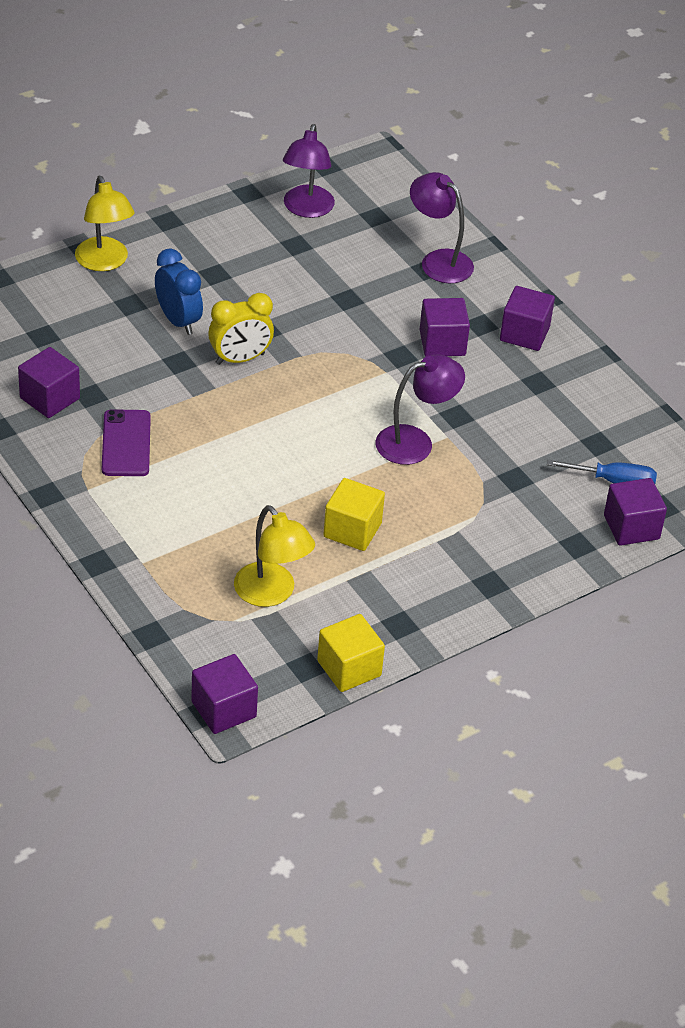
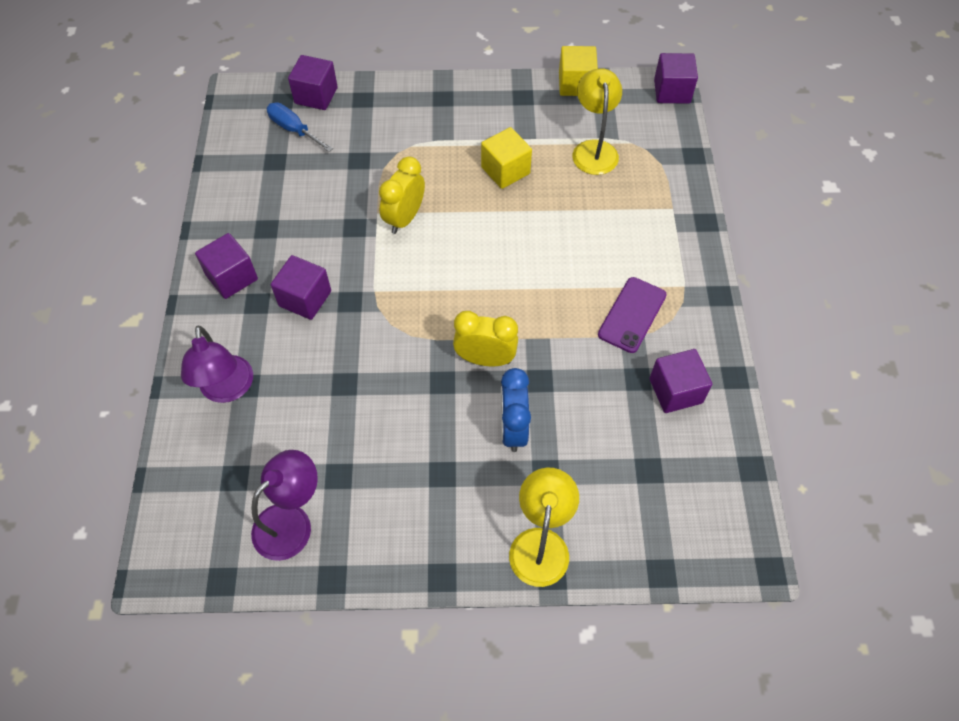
camera: 145 degrees left, 15 degrees up
purple lamp [376,354,465,465] -> yellow clock [379,157,425,234]

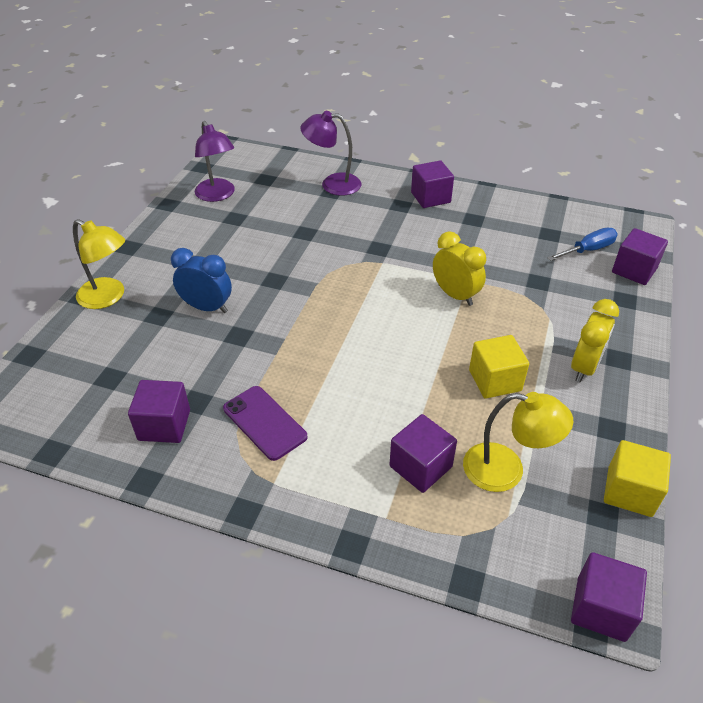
camera: 110 degrees right, 15 degrees down
purple cube [271,255,331,320] -> purple cube moved to [389,414,457,493]
yellow clock [453,311,518,366] -> yellow clock moved to [571,299,619,383]

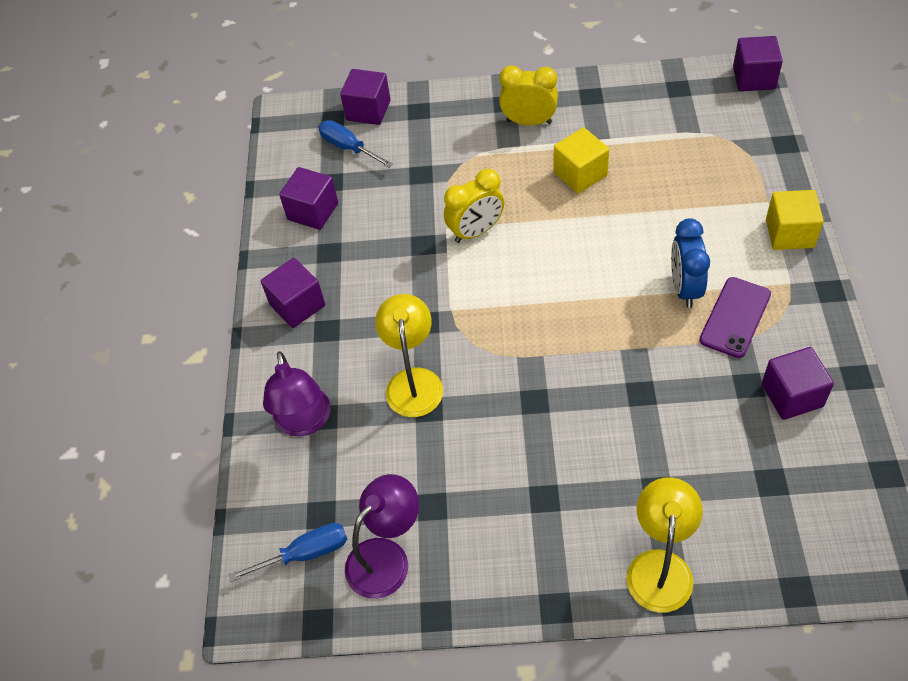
camera: 105 degrees left, 10 degrees up
blue clock [171,248,232,313] -> blue clock moved to [671,218,710,308]
purple cube [389,414,457,493] -> purple cube moved to [279,167,338,230]
yellow clock [433,231,486,306] -> yellow clock turned 150 degrees counterclockwise [444,169,504,243]
yellow lamp [463,392,573,492] -> yellow lamp moved to [375,294,443,417]
yellow cube [604,440,671,517] -> yellow cube moved to [766,190,824,250]
none -> blue screwdriver [228,523,347,582]

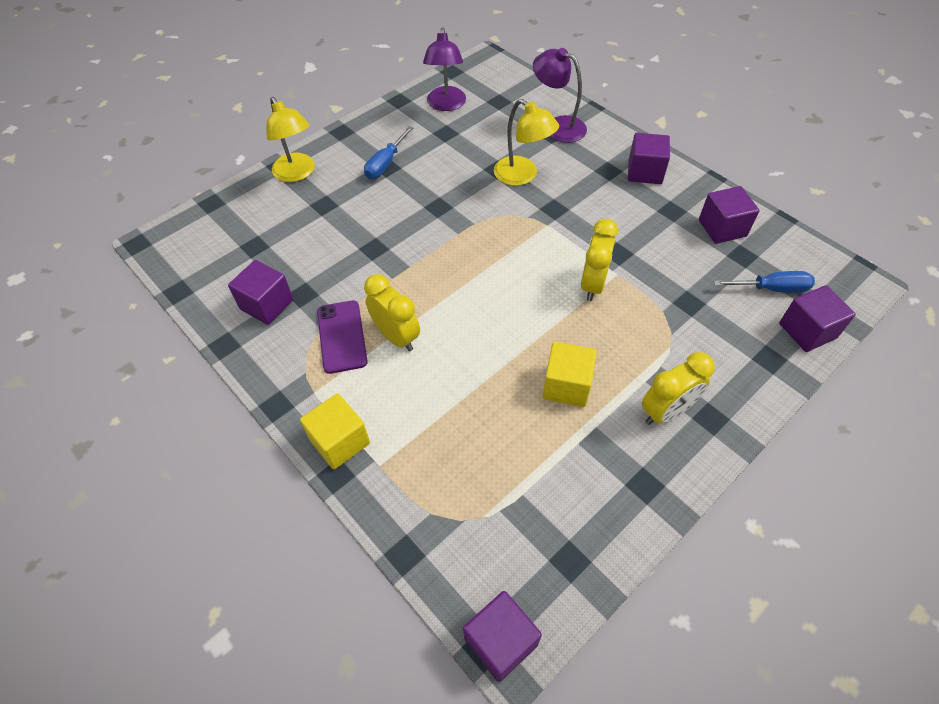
camera: 135 degrees right, 0 degrees up
blue screwdriver [228,523,347,582] -> blue screwdriver moved to [364,126,414,179]
blue clock [671,218,710,308] -> yellow clock [364,274,420,351]

